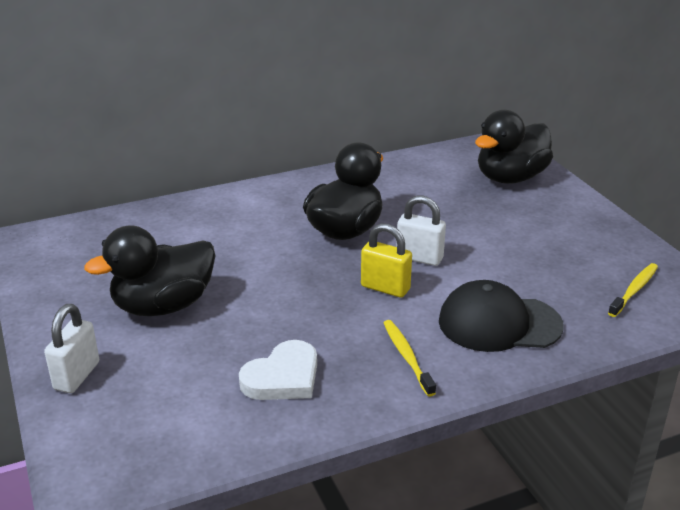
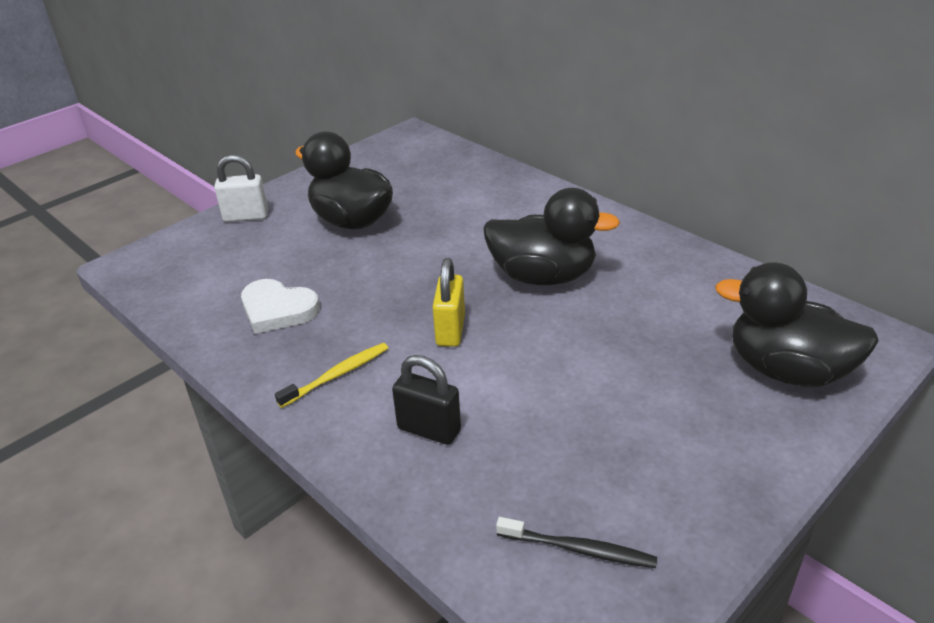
camera: 70 degrees right, 5 degrees up
white padlock [396,196,446,266] -> none
black cap [439,280,563,352] -> black padlock [392,355,461,445]
yellow toothbrush [608,263,658,317] -> black toothbrush [496,517,657,568]

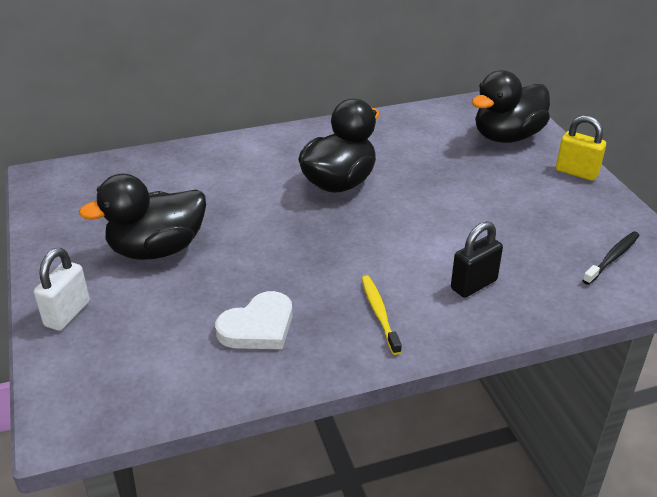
camera: 65 degrees left, 0 degrees up
yellow padlock [433,258,465,347] -> yellow padlock moved to [556,115,606,181]

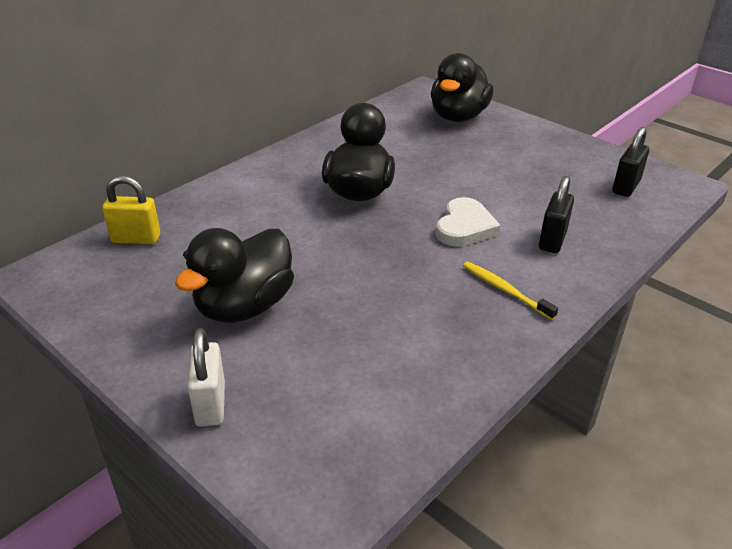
camera: 30 degrees left, 0 degrees up
white heart [215,291,292,349] -> white heart moved to [436,197,501,247]
yellow padlock [556,115,606,181] -> yellow padlock moved to [102,175,160,244]
black toothbrush [582,232,640,285] -> black padlock [612,127,649,197]

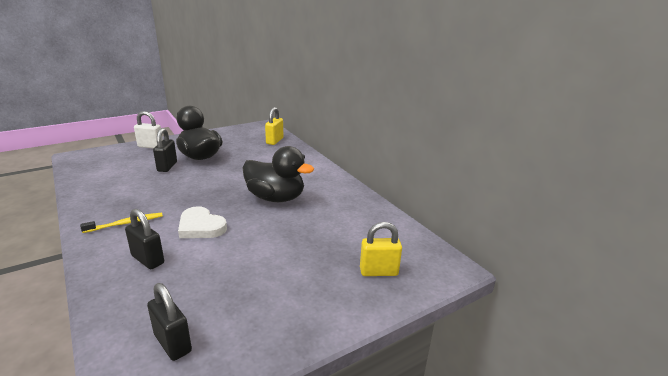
camera: 105 degrees right, 10 degrees down
black duck [431,53,494,122] -> yellow padlock [360,222,402,276]
none -> black padlock [153,128,177,172]

